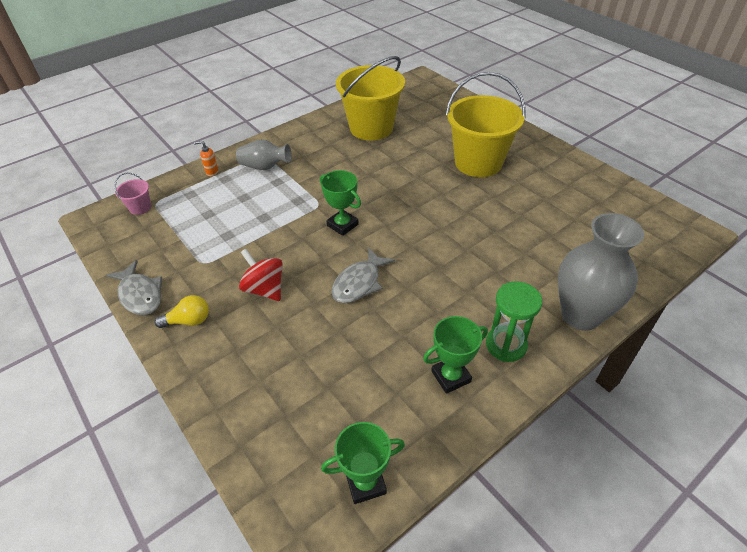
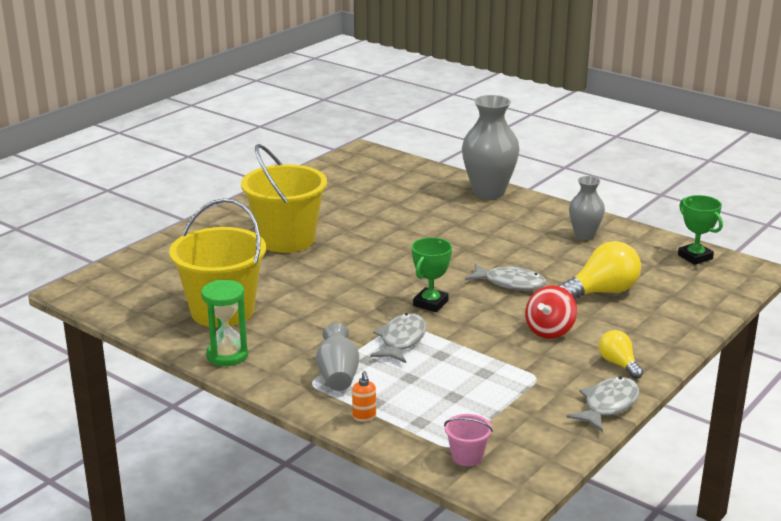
camera: 105 degrees left, 20 degrees down
green trophy [423,316,488,394] -> grey vase [569,176,605,240]
green hourglass [486,281,542,362] -> green hourglass moved to [201,280,248,366]
none -> grey fish [370,313,426,363]
none -> yellow light bulb [558,241,641,299]

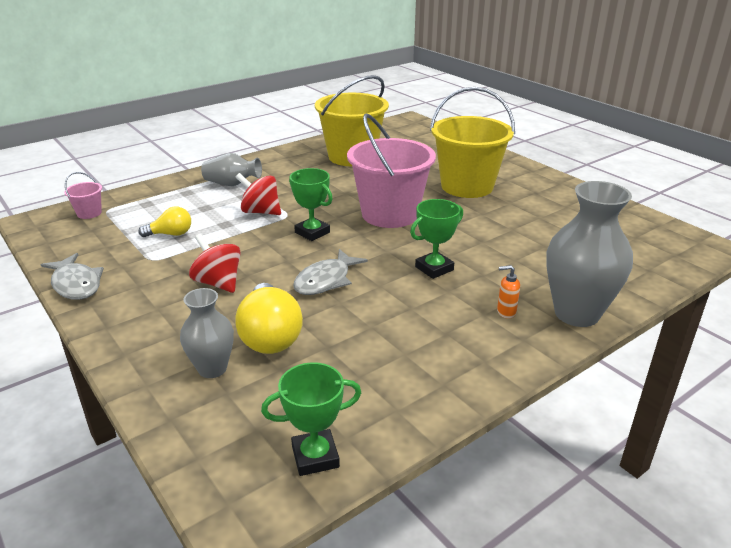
camera: 105 degrees right, 5 degrees up
green hourglass [201,280,248,366] -> none
orange soap dispenser [352,371,376,422] -> orange soap dispenser moved to [497,265,520,319]
grey fish [370,313,426,363] -> red spinning top [236,173,281,215]
grey vase [569,176,605,240] -> grey vase moved to [180,288,234,378]
yellow light bulb [599,330,643,379] -> yellow light bulb moved to [138,207,191,237]
none -> pink bucket [347,114,436,228]
none -> green trophy [410,199,463,279]

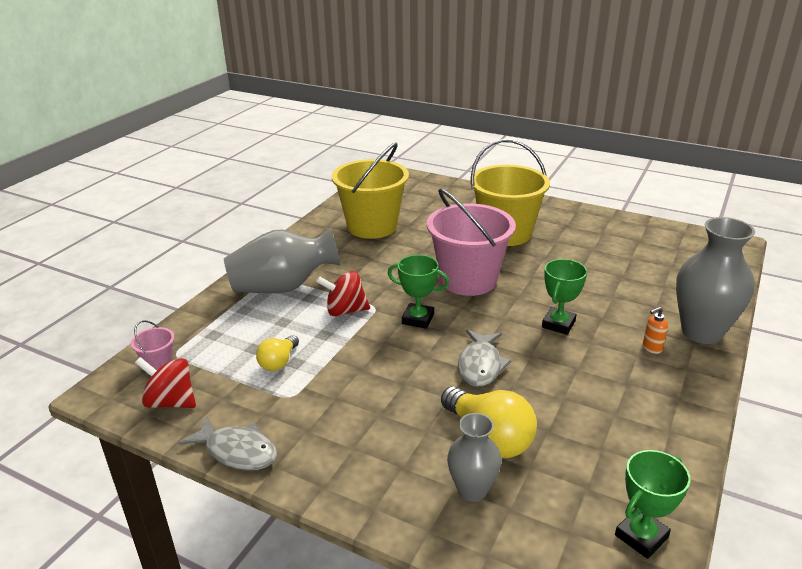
camera: 25 degrees left, 0 degrees up
yellow light bulb [138,207,191,237] -> yellow light bulb turned 150 degrees clockwise [256,335,299,371]
red spinning top [189,234,241,293] -> red spinning top moved to [135,357,196,408]
grey vase [201,153,262,186] -> grey vase [224,228,340,293], size x1.72

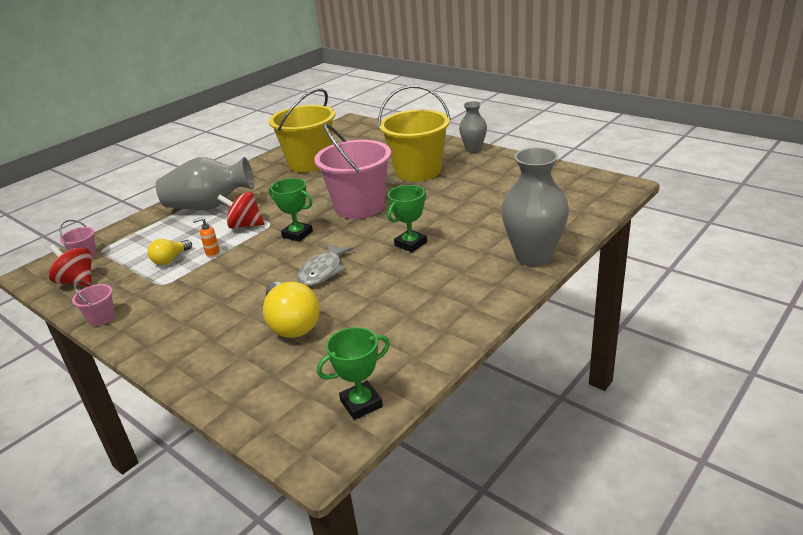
camera: 15 degrees right, 0 degrees up
grey fish [178,416,277,470] -> pink bucket [72,281,115,326]
grey vase [447,413,502,502] -> grey vase moved to [459,101,487,153]
orange soap dispenser [643,307,668,354] -> orange soap dispenser moved to [193,217,220,258]

